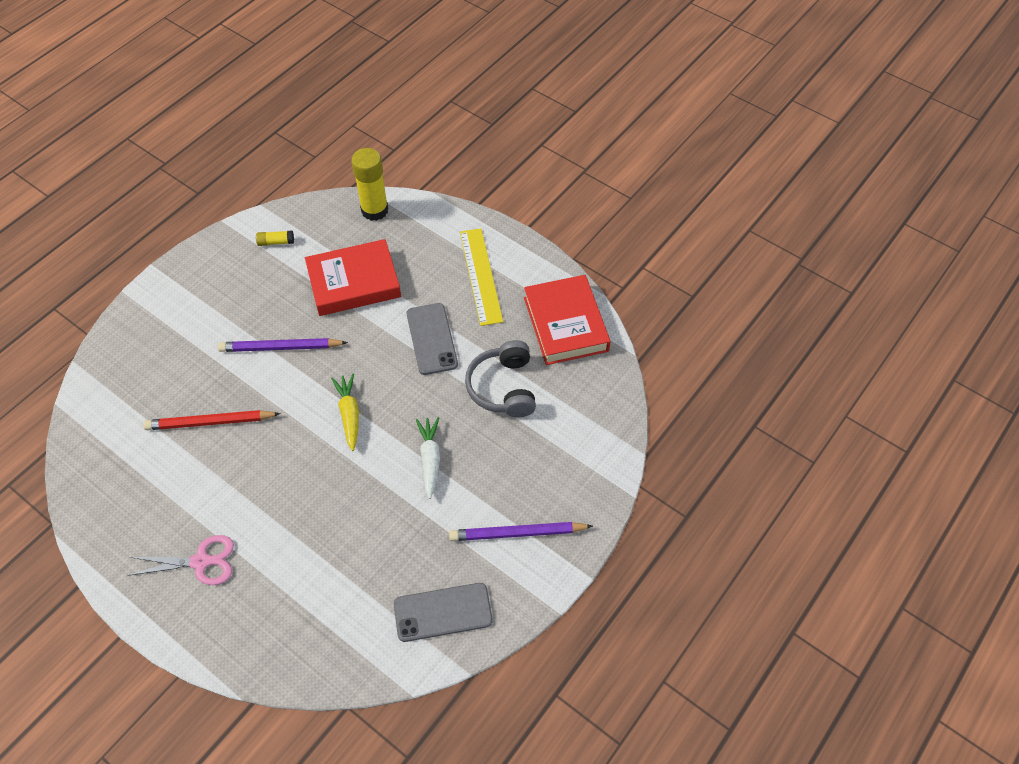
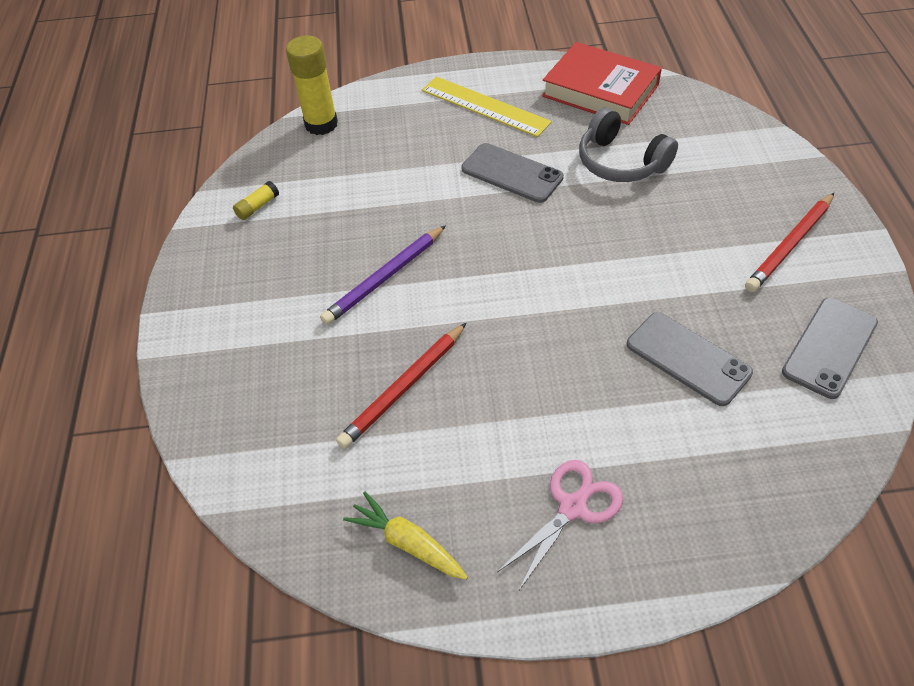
camera: 40 degrees left, 5 degrees down
red book [305,239,401,316] -> none
yellow carrot [331,374,359,451] -> yellow carrot moved to [343,492,468,580]
white carrot [416,417,440,499] -> none
purple pencil [449,522,593,541] -> red pencil [745,193,834,292]
none -> grey phone [627,312,753,406]

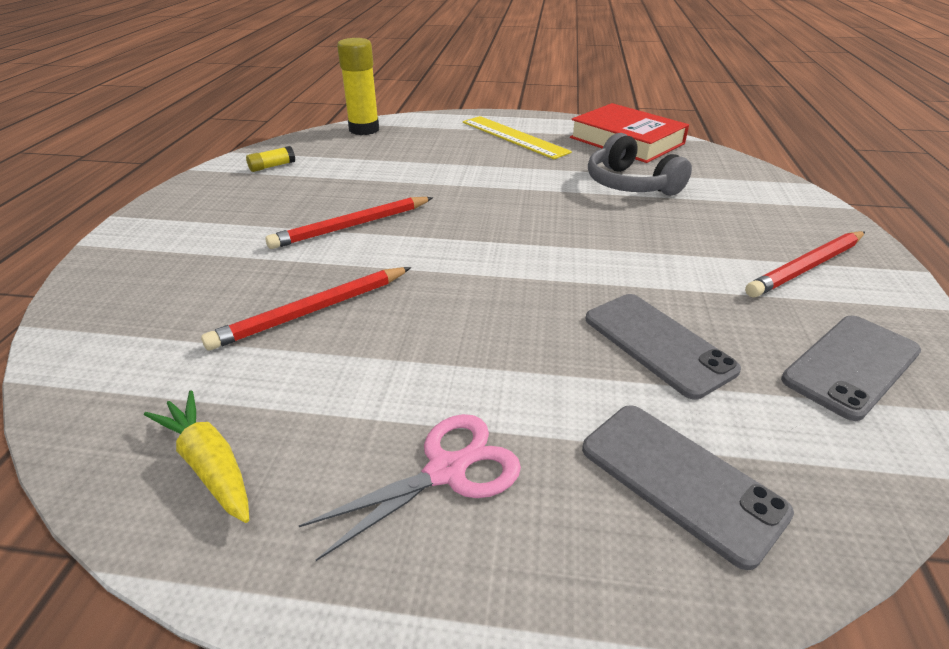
camera: 10 degrees right, 15 degrees down
purple pencil [320,225,446,325] -> red pencil [265,197,433,249]
grey phone [462,143,564,203] -> grey phone moved to [582,405,794,570]

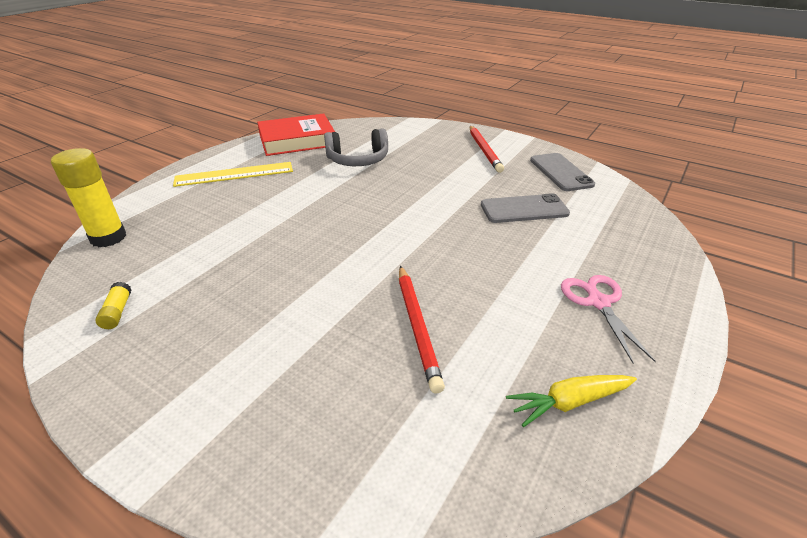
camera: 65 degrees left, 0 degrees up
red pencil [265,197,433,249] -> none
grey phone [582,405,794,570] -> none

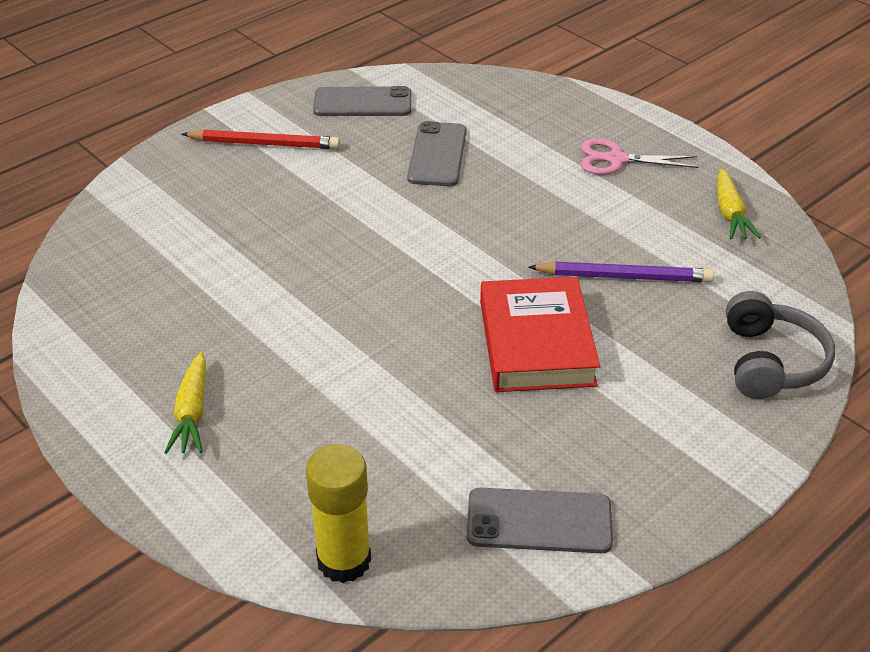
camera: 75 degrees left, 5 degrees up
yellow glue stick [95,282,132,329] -> grey phone [467,488,613,553]
yellow ruler [173,162,293,187] -> yellow carrot [164,352,206,454]
red book [257,114,335,156] -> red book moved to [480,277,600,392]
grey headphones [324,129,388,166] -> grey headphones moved to [726,291,835,399]
red pencil [399,266,445,393] -> purple pencil [528,262,714,282]

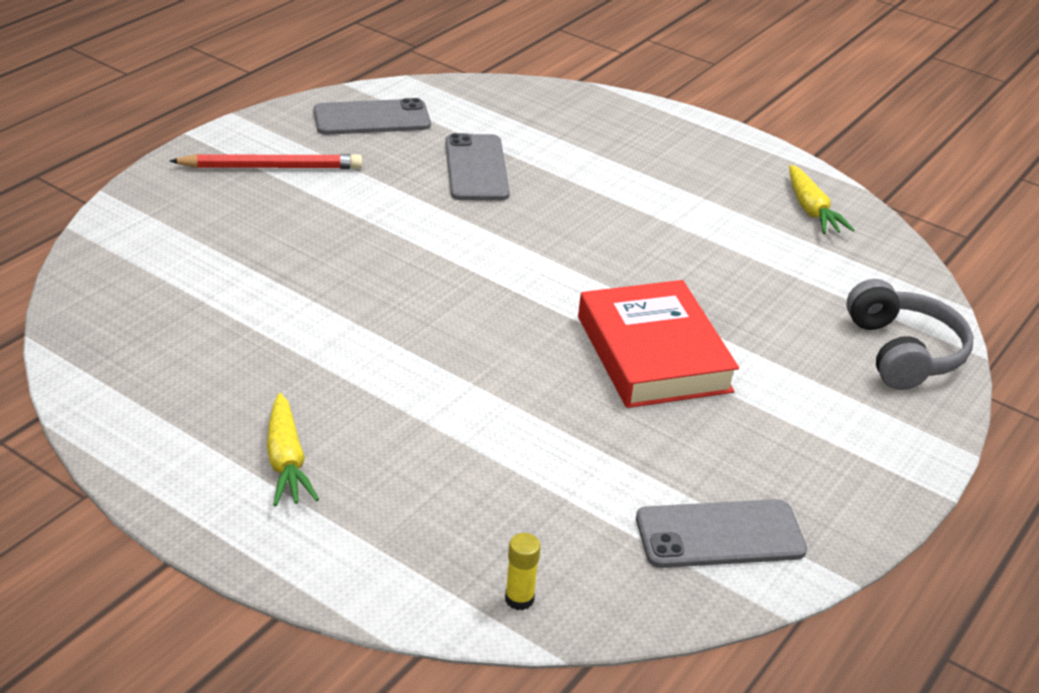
camera: 15 degrees left, 5 degrees down
yellow glue stick [306,444,371,583] -> yellow glue stick [505,533,541,610], size x0.47
purple pencil [528,262,714,282] -> none
pink scissors [581,138,698,175] -> none

